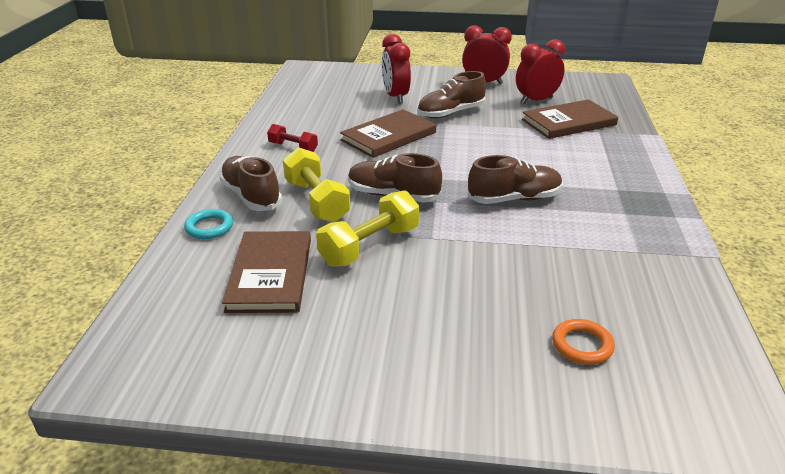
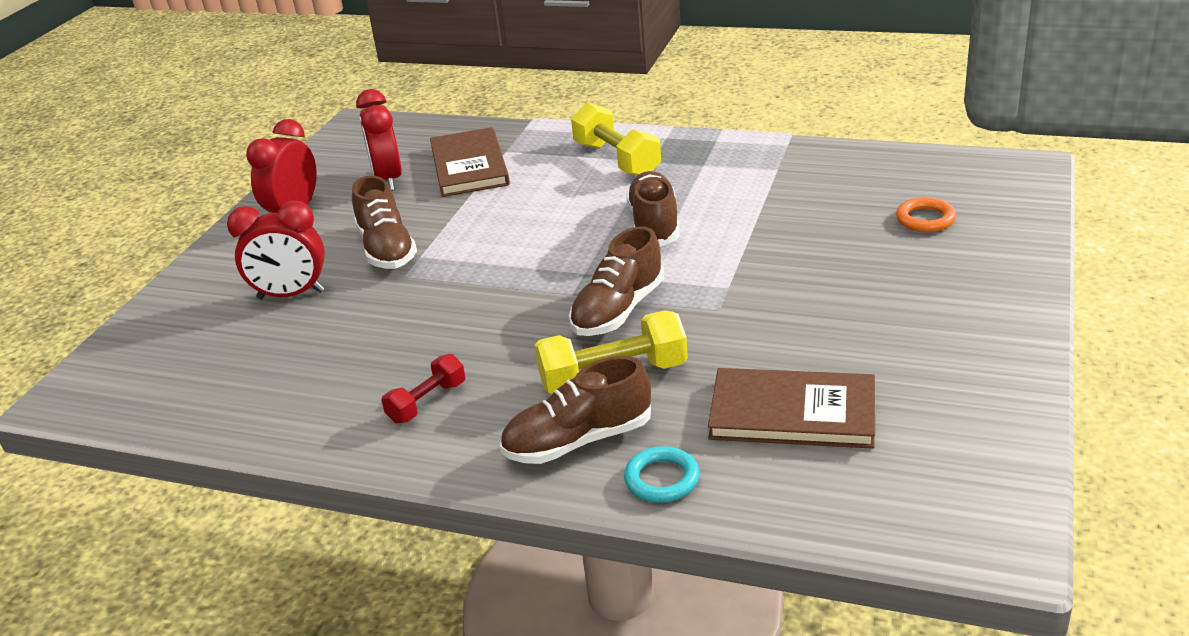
camera: 75 degrees left, 0 degrees up
yellow dumbbell [316,190,419,267] -> yellow dumbbell moved to [571,103,661,176]
brown book [340,109,436,158] -> none

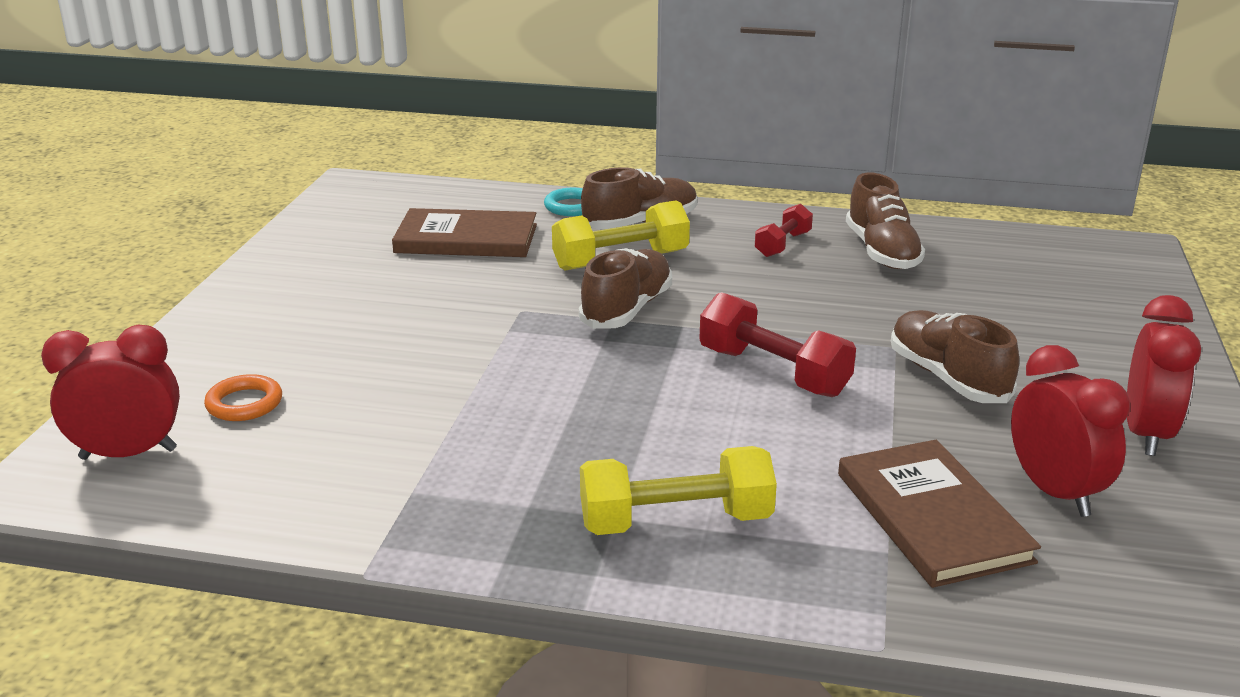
camera: 170 degrees right, 5 degrees down
red clock [227,201,325,299] -> red clock moved to [41,325,180,460]
yellow dumbbell [571,103,661,176] -> yellow dumbbell turned 60 degrees counterclockwise [580,446,777,535]
brown shoe [626,171,680,247] -> brown shoe moved to [846,172,925,269]
none -> red dumbbell [699,292,856,397]

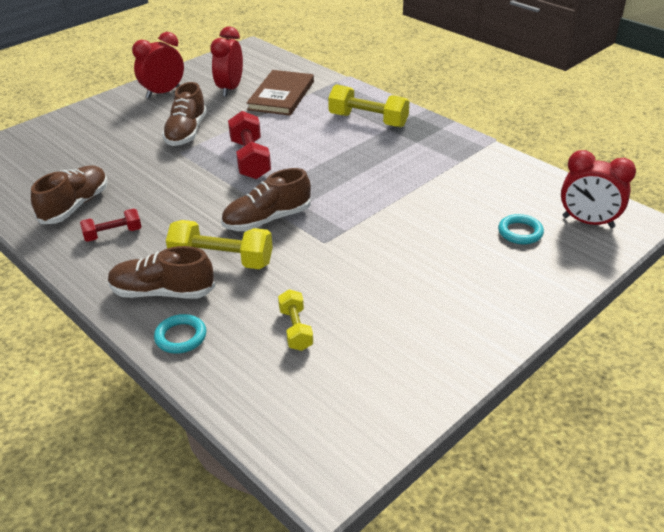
camera: 145 degrees left, 10 degrees up
orange ring [204,374,282,421] -> turquoise ring [498,214,544,244]
brown book [392,208,537,257] -> yellow dumbbell [278,289,313,351]

